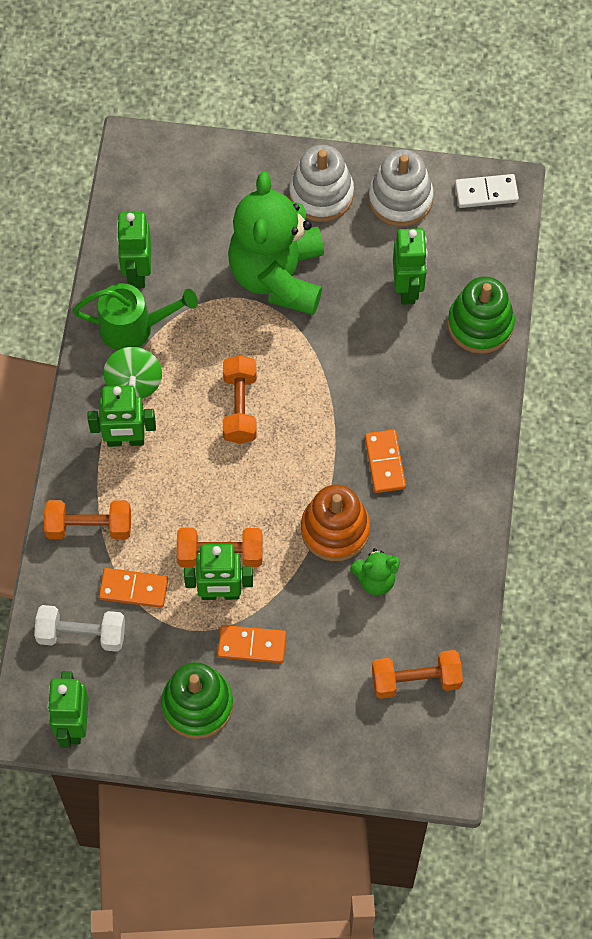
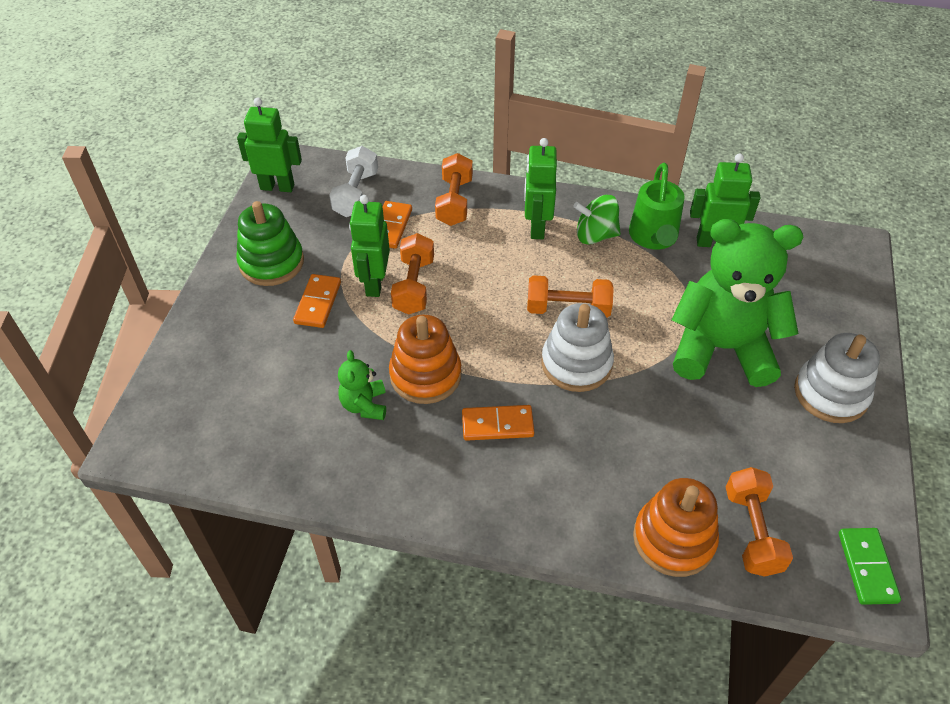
camera: 95 degrees right, 15 degrees down
white stacking toy [369,149,434,226] -> white stacking toy moved to [541,303,614,392]
orange dumbbell [372,650,463,699] -> orange dumbbell moved to [726,467,793,577]
green robot [393,228,428,305] -> none
green stacking toy [448,276,515,354] -> orange stacking toy [633,478,719,577]
white domino [455,174,519,208] -> green domino [839,528,901,605]

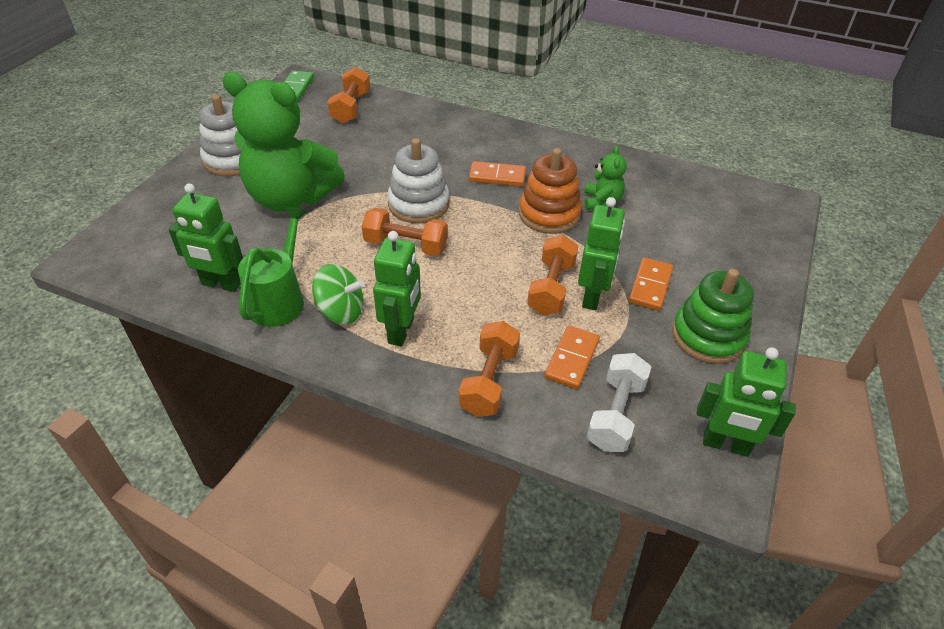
camera: 170 degrees left, 5 degrees down
orange stacking toy [633,478,719,577] -> none

